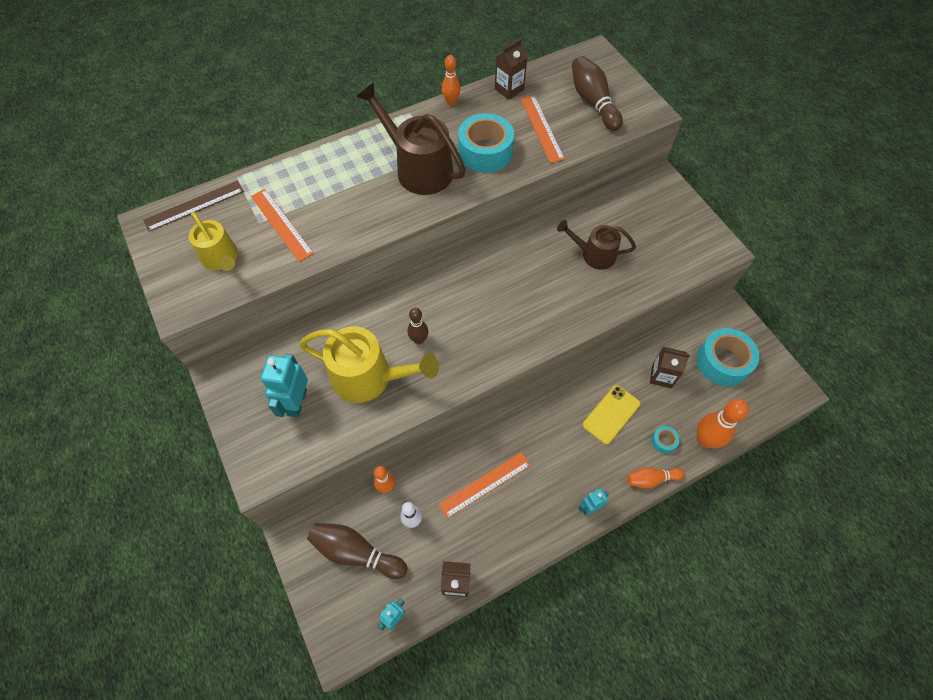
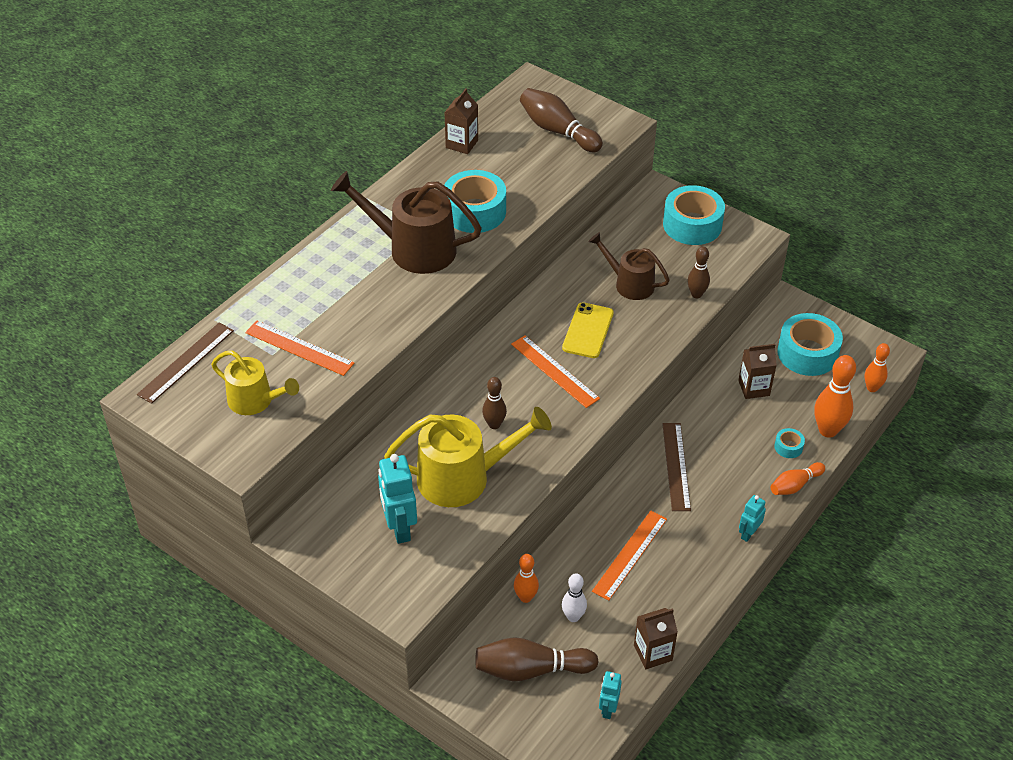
camera: 25 degrees left, 15 degrees down
orange bowling pin [442,55,461,106] -> orange bowling pin moved to [864,343,890,392]
orange ruler [520,95,565,163] -> orange ruler moved to [511,335,600,408]
brown watering can [557,220,636,270] -> brown watering can turned 45 degrees clockwise [588,232,670,300]
yellow phone [583,385,640,444] -> yellow phone moved to [562,302,614,358]
none -> brown ruler [662,423,691,511]
none -> turquoise tape [663,185,725,245]
none -> brown bowling pin [688,247,710,298]

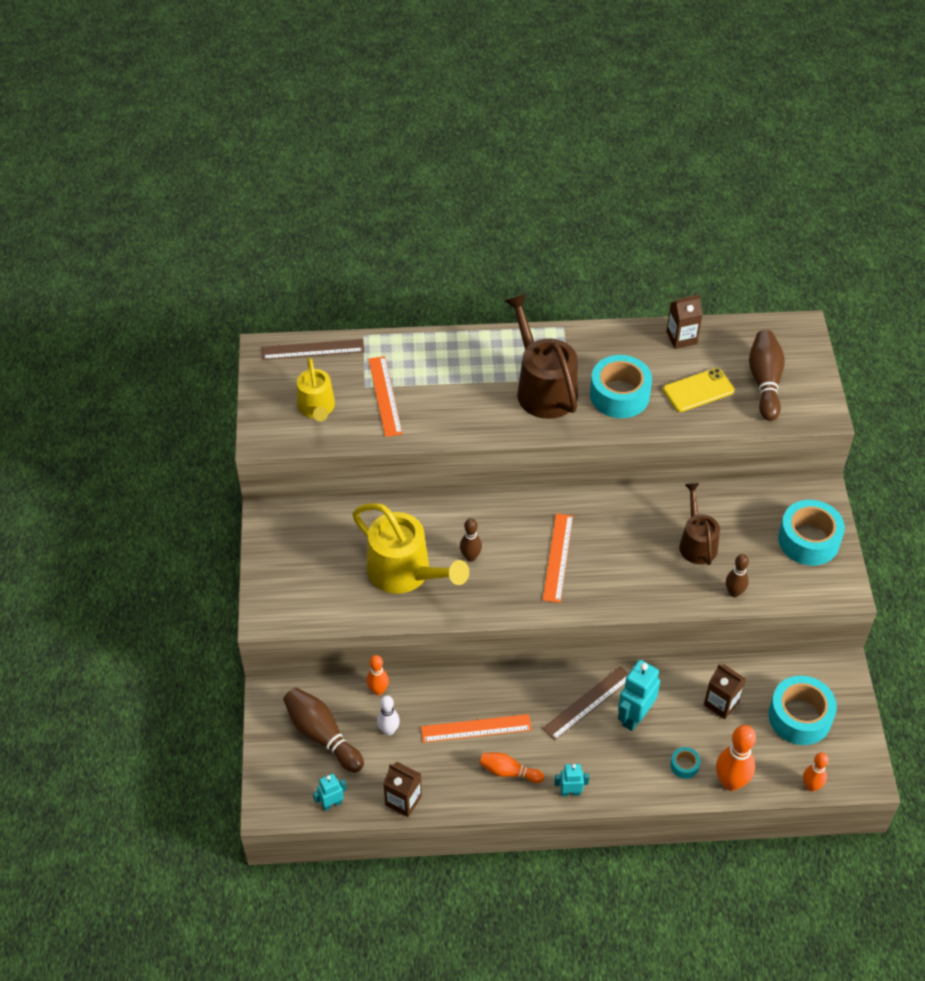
camera: 50 degrees right, 5 degrees up
turquoise robot [378,454,417,544] -> turquoise robot moved to [618,660,660,731]
yellow phone [562,302,614,358] -> yellow phone moved to [663,368,734,412]
orange bowling pin [770,462,825,495] -> orange bowling pin moved to [479,752,544,783]

